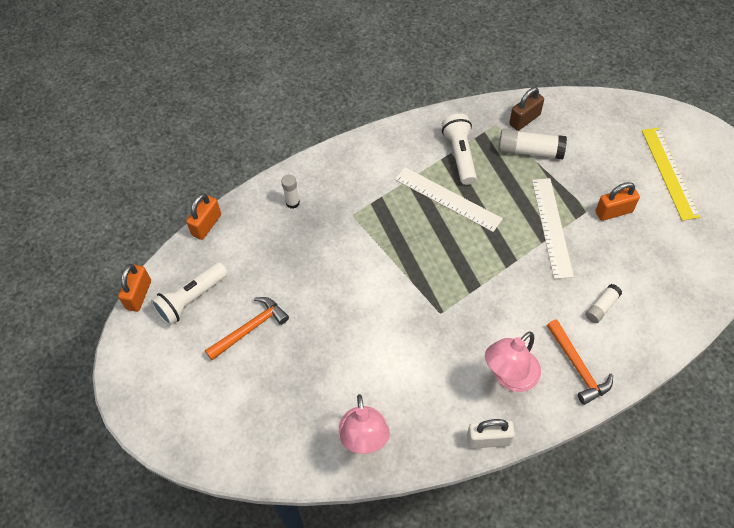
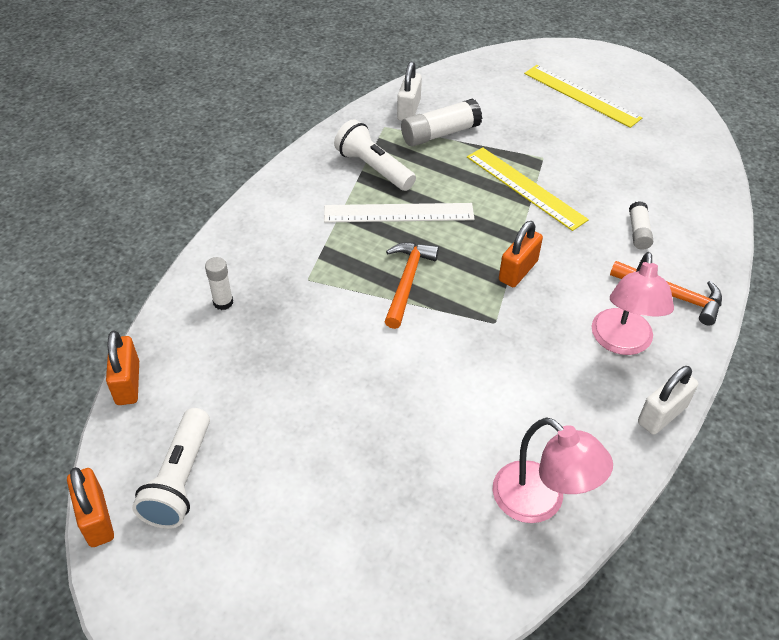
camera: 40 degrees left, 10 degrees down
orange hammer [205,297,289,360] -> orange hammer moved to [384,243,439,329]
brown padlock [509,87,544,131] -> white padlock [397,62,422,121]
white ruler [532,178,574,279] -> yellow ruler [467,147,589,231]
orange padlock [595,182,640,221] -> orange padlock moved to [499,221,543,287]

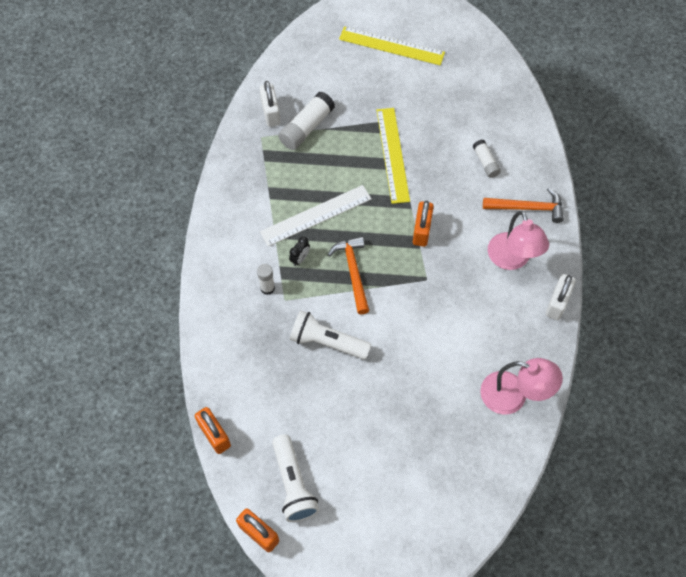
camera: 25 degrees left, 15 degrees up
white glue stick [205,257,233,310] -> white glue stick moved to [257,264,275,295]
white flashlight [334,119,416,191] -> white flashlight moved to [290,310,371,360]
yellow ruler [467,147,589,231] -> yellow ruler turned 60 degrees clockwise [377,108,410,204]
none -> black clock [289,237,310,266]

